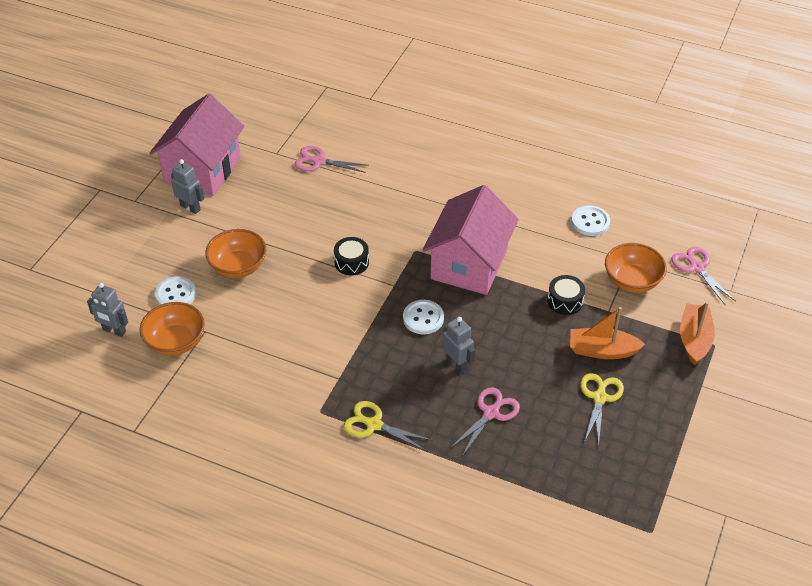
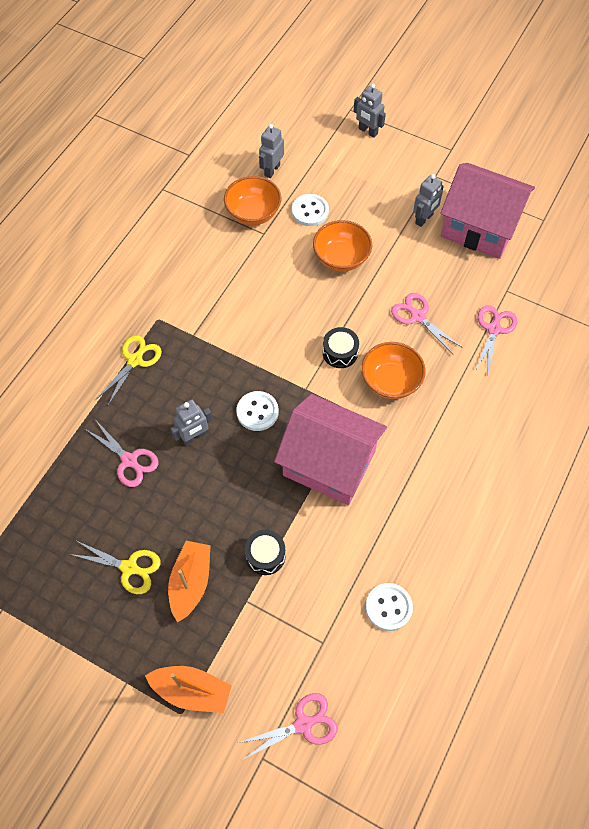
camera: 95 degrees right, 15 degrees up
orange bowl [605,243,667,293] -> orange bowl moved to [361,342,426,399]
none -> grey robot [354,84,386,138]
none -> pink scissors [391,293,462,354]

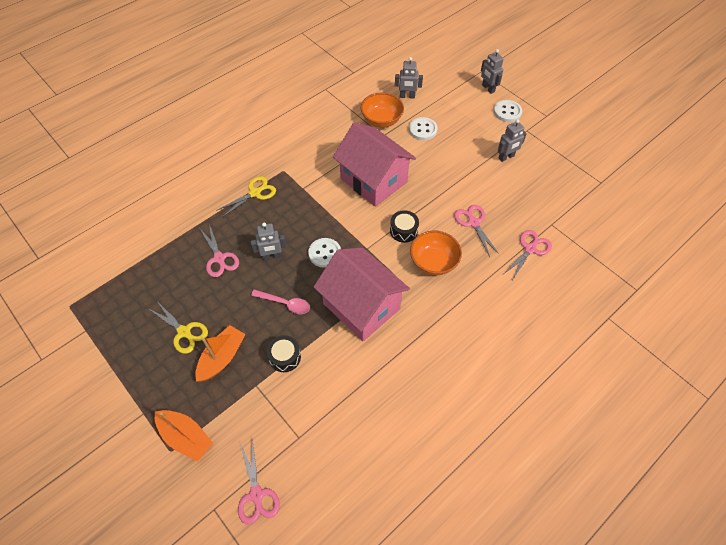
camera: 20 degrees right, 5 degrees down
pink scissors [238,693,337,759] -> pink scissors turned 75 degrees clockwise [238,440,280,525]
grey robot [259,124,284,178] -> grey robot turned 135 degrees counterclockwise [395,57,423,98]
orange bowl [313,220,372,272] -> none
white button [366,583,413,631] -> white button moved to [494,100,522,122]
pink house [440,163,535,259] -> pink house moved to [333,122,416,207]
none -> pink spoon [251,289,310,314]

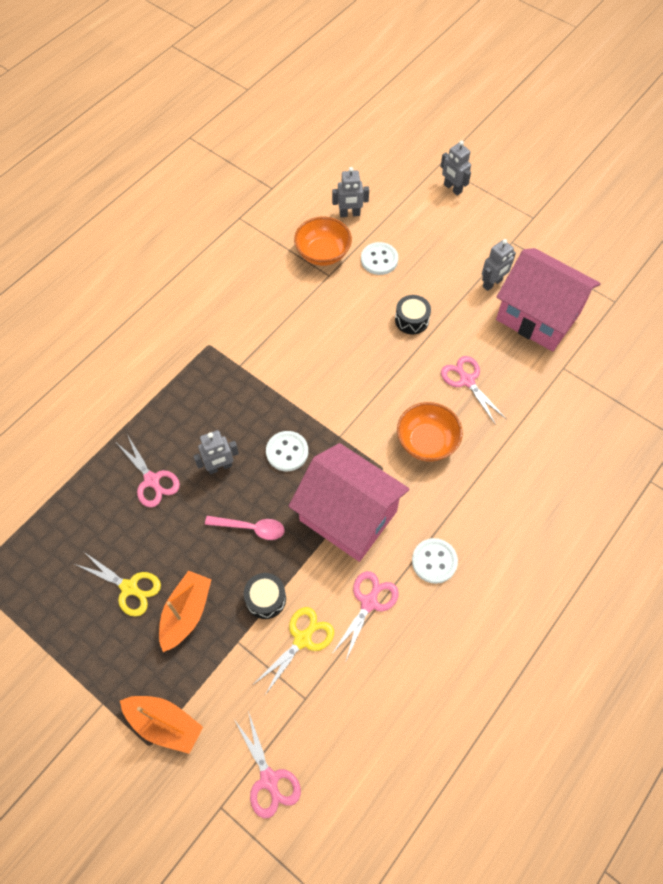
camera: 10 degrees left, 5 degrees up
yellow scissors [216,176,276,217] -> yellow scissors moved to [253,607,334,695]
pink house [333,122,416,207] -> pink house moved to [496,248,601,352]
black drum [390,210,419,243] -> black drum moved to [395,295,431,334]
white button [494,100,522,122] -> white button moved to [412,538,458,584]
pink scissors [503,230,552,282] -> pink scissors moved to [332,571,399,660]

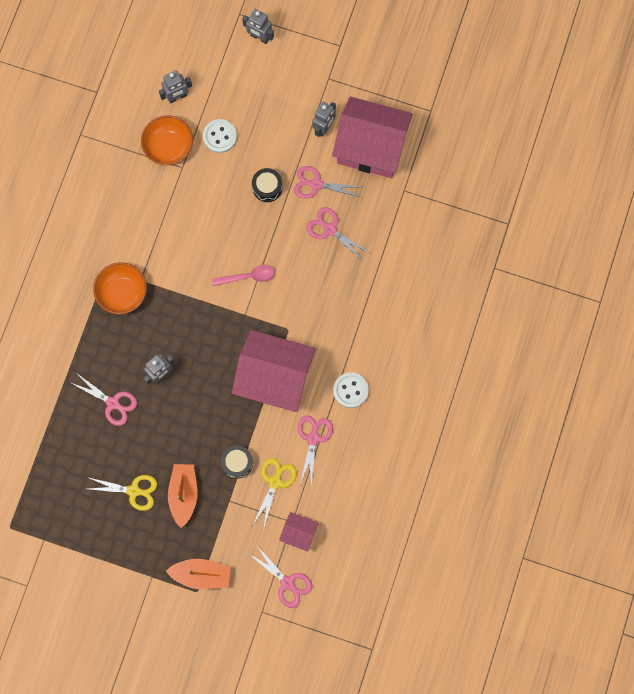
camera: 20 degrees left, 15 degrees up
pink spoon [205,516,285,540] -> pink spoon moved to [212,265,275,286]
white button [266,431,308,471] -> none
orange bowl [397,402,463,462] -> orange bowl moved to [93,262,147,315]
none -> pink house [279,512,319,552]
none -> pink scissors [294,166,362,199]

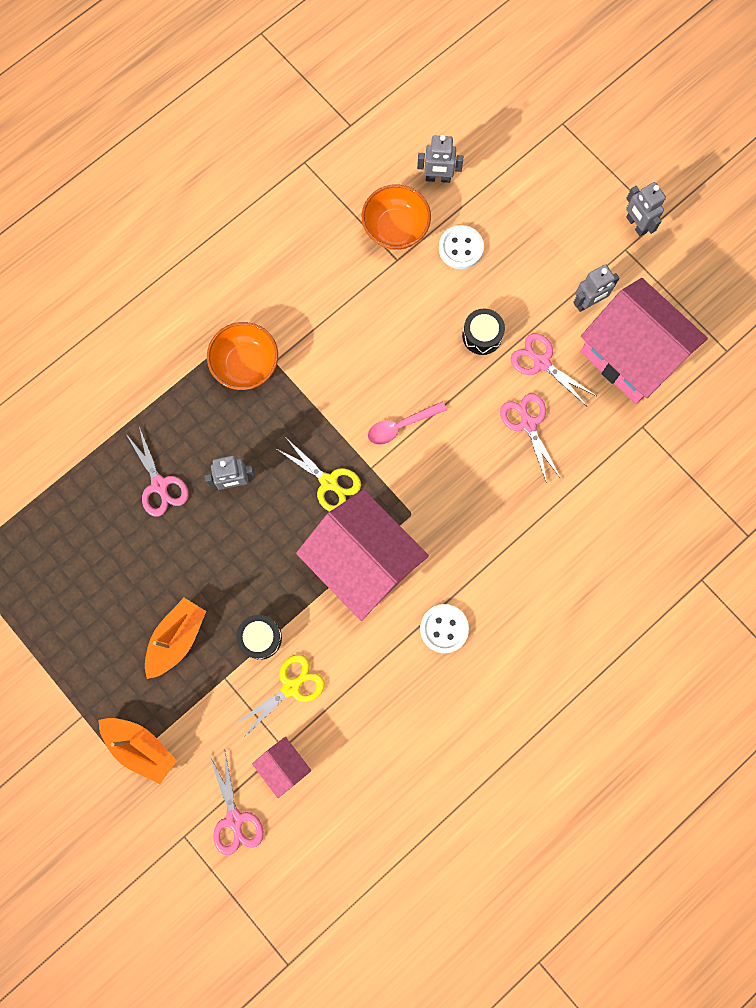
camera: 30 degrees right, 0 degrees up
yellow scissors [87,475,157,511] -> yellow scissors moved to [275,437,361,512]
pink spoon [212,265,275,286] -> pink spoon turned 135 degrees clockwise [368,401,447,445]
grey robot [242,9,274,44] -> grey robot moved to [626,182,666,236]
pink scissors [298,415,333,486] -> none

